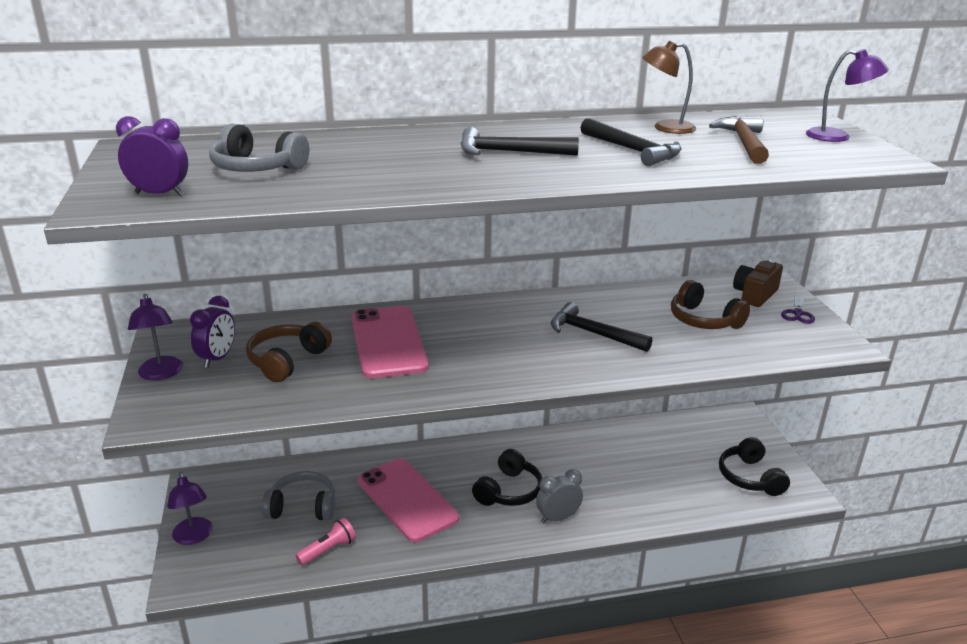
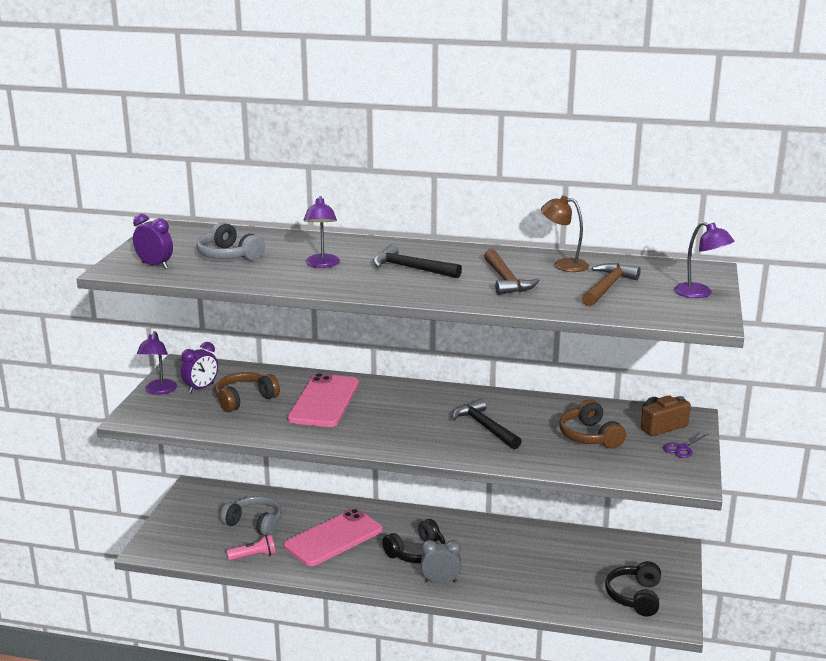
camera: 25 degrees right, 5 degrees down
purple lamp [167,472,213,545] -> purple lamp moved to [303,196,340,268]
pink phone [358,458,459,542] -> pink phone turned 60 degrees clockwise [284,509,383,566]
black hammer [581,118,682,166] -> brown hammer [484,249,540,295]

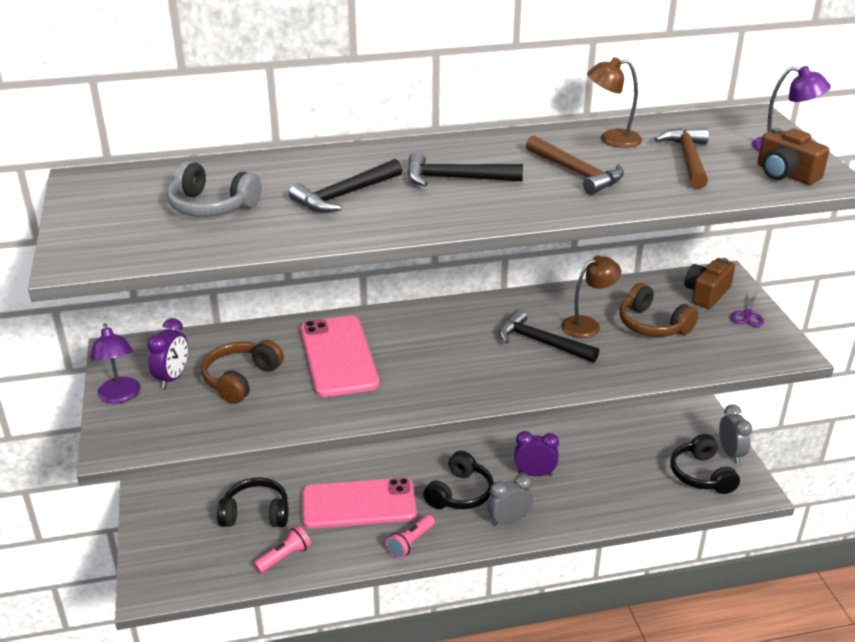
camera: 25 degrees left, 10 degrees up
purple clock [133,214,173,269] -> purple clock moved to [514,431,559,476]
grey headphones [220,496,282,536] -> black headphones [217,477,288,527]
pink phone [284,509,383,566] -> pink phone turned 60 degrees clockwise [302,478,417,529]
purple lamp [303,196,340,268] -> black hammer [289,159,402,212]
none -> pink flashlight [386,514,435,558]
none -> brown lamp [561,255,621,338]
none -> grey clock [719,404,752,464]
none -> brown camera [757,127,830,185]

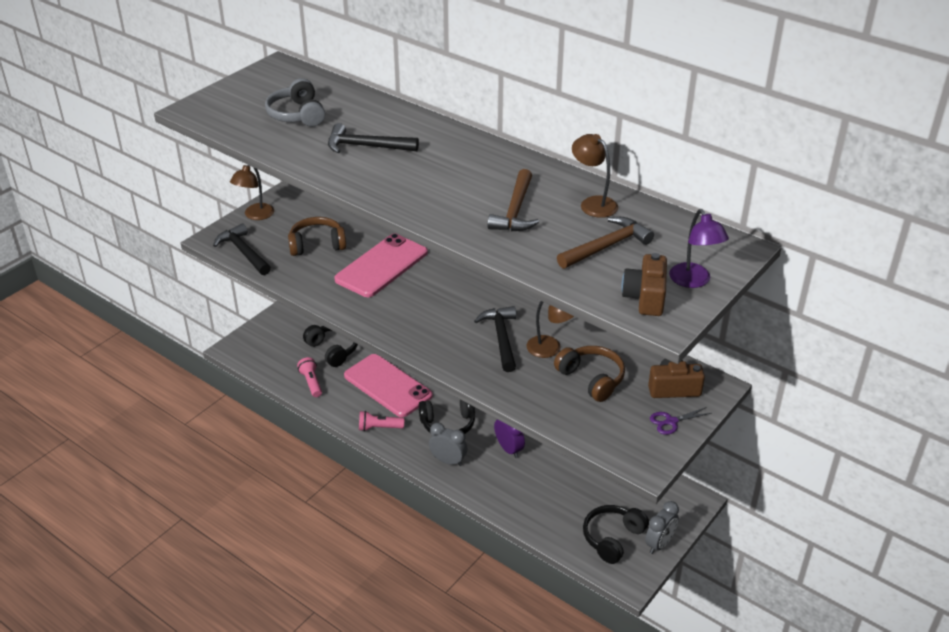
camera: 50 degrees right, 5 degrees up
purple lamp [91,323,140,403] -> brown lamp [230,165,274,220]
purple clock [147,318,188,389] -> none
pink flashlight [254,526,311,573] -> pink flashlight turned 120 degrees counterclockwise [297,357,322,397]
black hammer [407,152,523,186] -> black hammer moved to [213,223,271,275]
brown headphones [619,283,698,337] -> brown headphones turned 135 degrees clockwise [554,346,625,402]

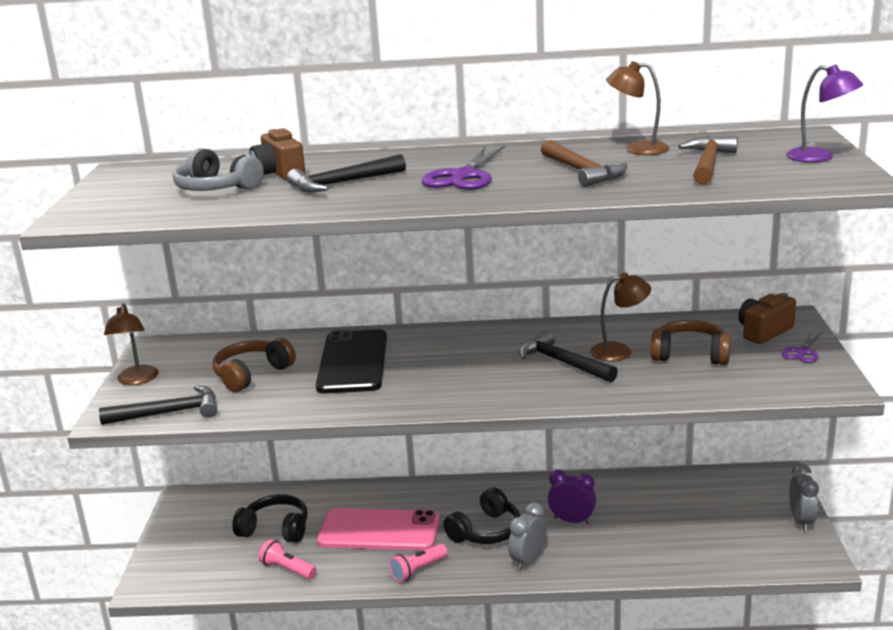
camera: 35 degrees left, 15 degrees down
black hammer [213,223,271,275] -> black hammer turned 150 degrees clockwise [99,385,217,425]
pink phone [334,233,428,297] -> black phone [316,329,387,393]
grey clock [429,423,467,466] -> grey clock turned 45 degrees counterclockwise [508,502,546,571]
black headphones [583,505,649,564] -> none
brown camera [621,253,667,316] -> brown camera moved to [249,128,306,180]
none -> purple scissors [422,146,505,190]

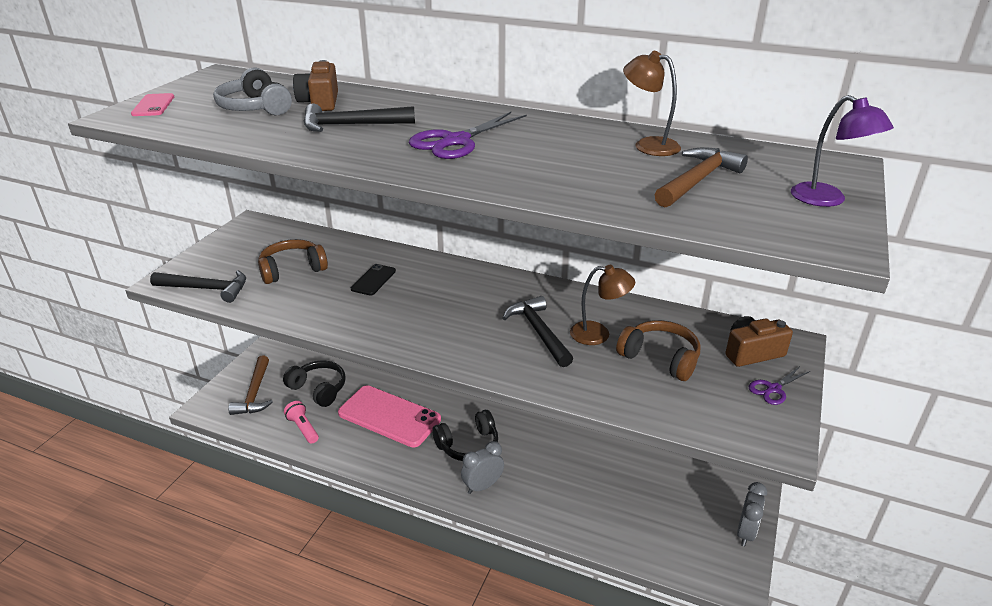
camera: 20 degrees right, 10 degrees up
brown lamp [104,303,159,385] -> none
black phone [316,329,387,393] -> black phone [351,264,396,296], size x0.47
pink flashlight [389,544,448,582] -> none
brown hammer [541,140,627,187] -> brown hammer moved to [228,356,273,415]
purple clock [548,470,596,524] -> none
none -> pink phone [131,93,174,116]

